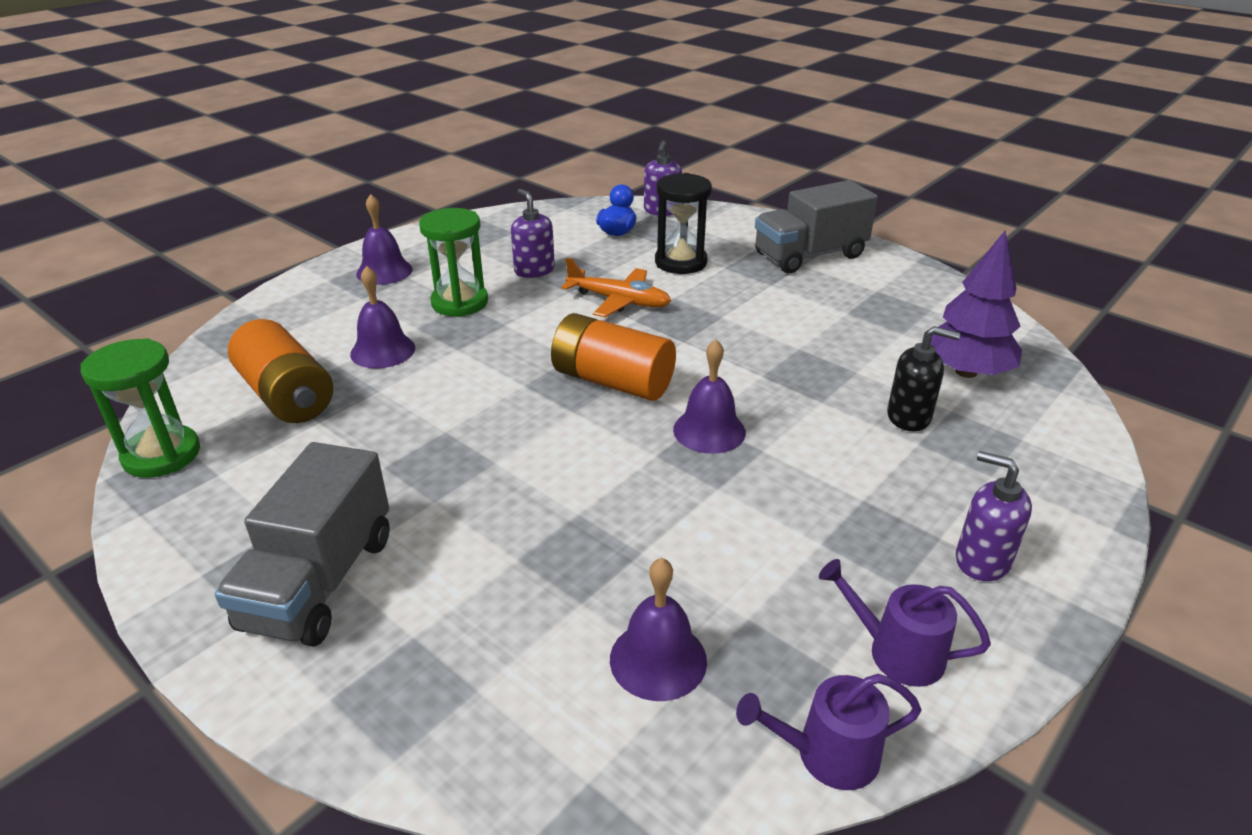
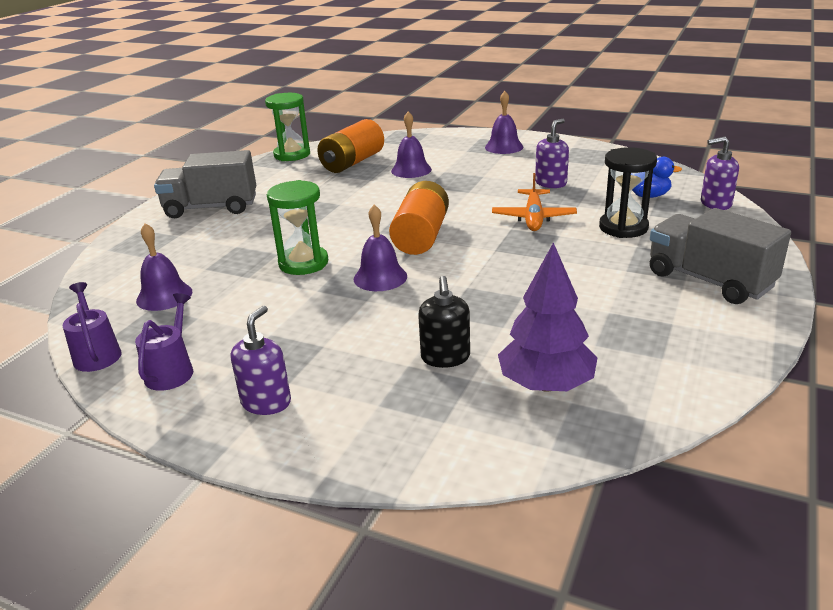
camera: 75 degrees right, 5 degrees down
green hourglass [419,208,488,317] -> green hourglass moved to [267,180,328,275]

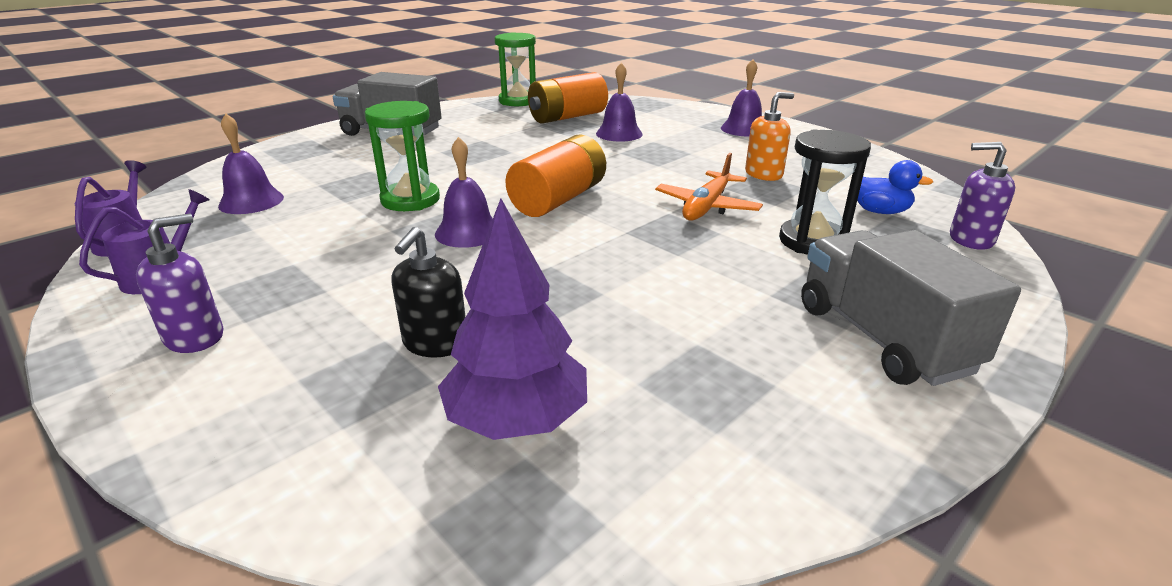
camera: 20 degrees right, 0 degrees up
purple soap dispenser [535,119,569,188] -> orange soap dispenser [745,92,794,181]

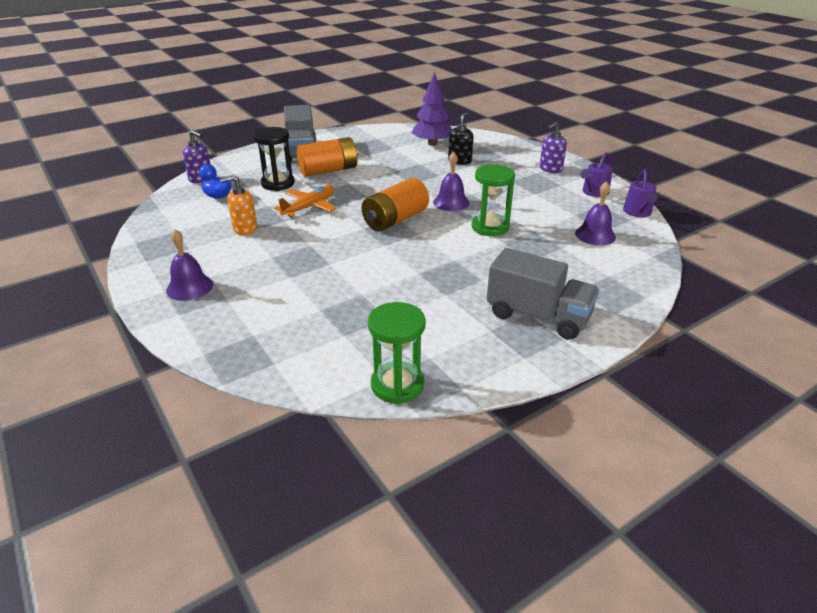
camera: 170 degrees left, 5 degrees up
orange battery [528,72,608,124] -> orange battery moved to [297,137,358,177]
purple bell [596,63,643,142] -> none

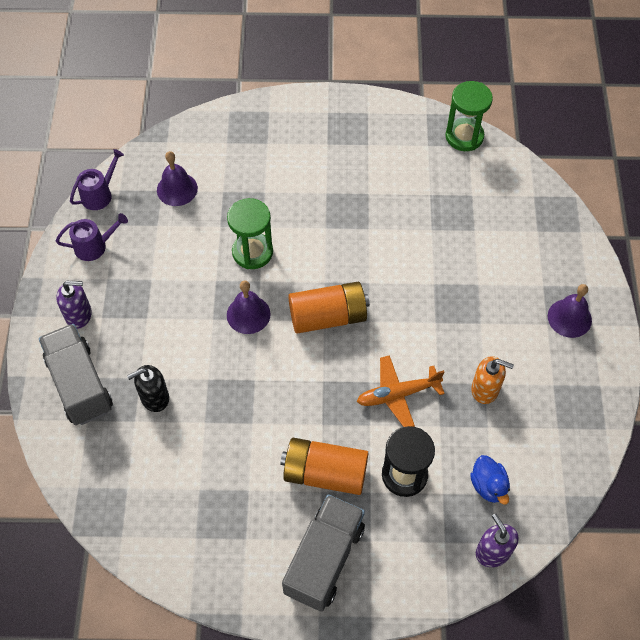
camera: 145 degrees left, 25 degrees up
purple tree [412,72,452,146] -> none
grey truck [487,248,599,340] -> grey truck moved to [39,324,113,425]

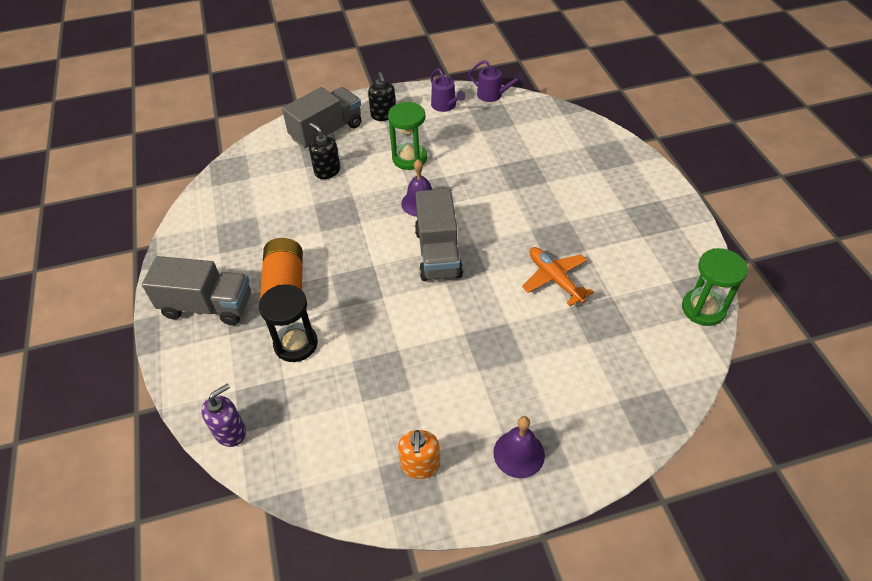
camera: 75 degrees right, 10 degrees down
purple soap dispenser [56,281,92,329] -> black soap dispenser [368,72,396,121]
purple bell [157,151,198,206] -> none
green hourglass [227,198,273,269] -> green hourglass moved to [388,102,427,170]
orange battery [289,282,370,334] -> grey truck [415,188,463,281]
orange plane [357,355,445,427] -> orange plane moved to [522,247,594,306]
blue duck [470,455,510,505] -> none
orange soap dispenser [471,356,514,404] -> orange soap dispenser moved to [398,430,440,479]

